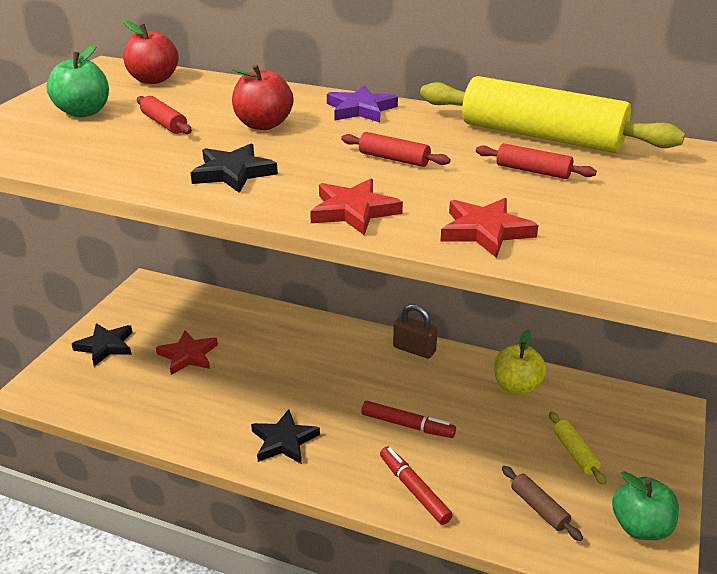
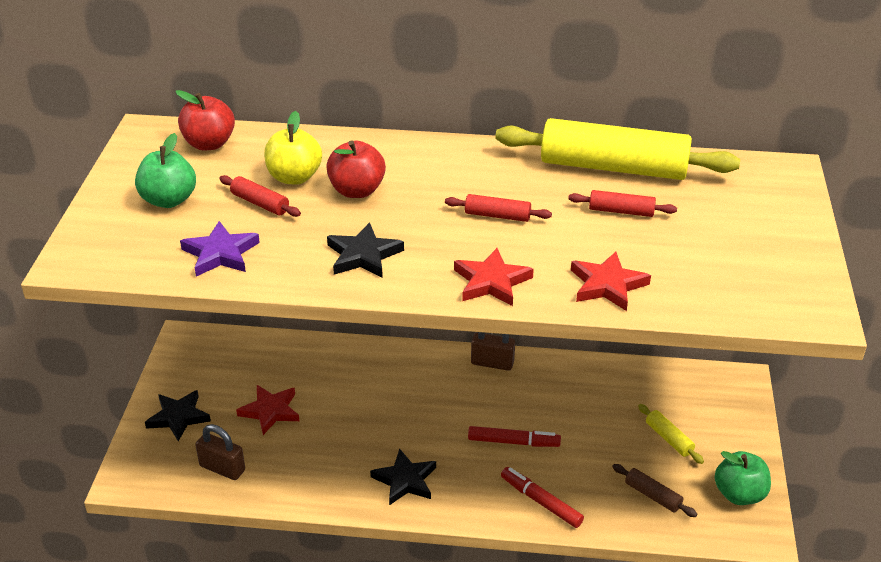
camera: 15 degrees left, 5 degrees up
purple star [327,85,398,122] -> purple star moved to [180,221,260,276]
yellow apple [494,330,547,395] -> yellow apple moved to [264,111,322,184]
none -> brown padlock [195,424,245,480]

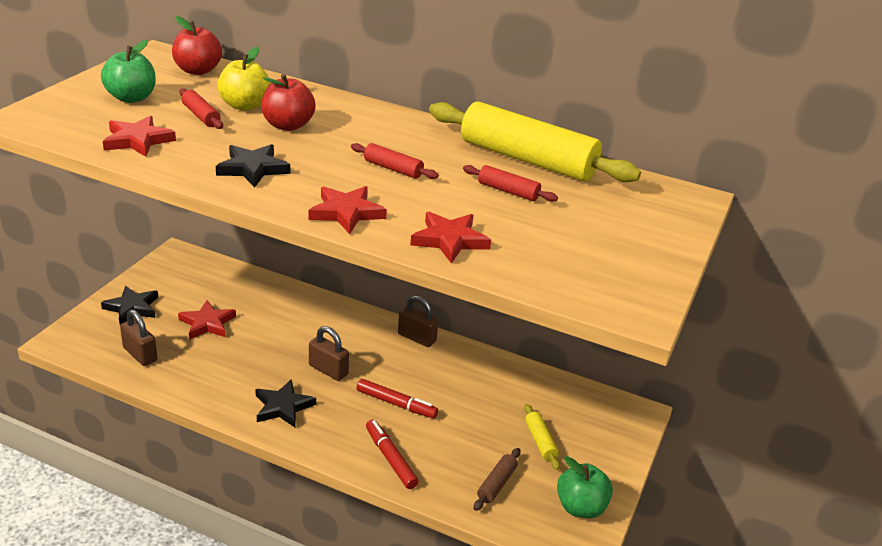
camera: 15 degrees right, 5 degrees down
purple star [180,221,260,276] -> red star [103,116,176,157]
brown rolling pin [612,464,697,517] -> brown rolling pin turned 60 degrees clockwise [474,448,520,511]
none -> brown padlock [309,326,349,381]

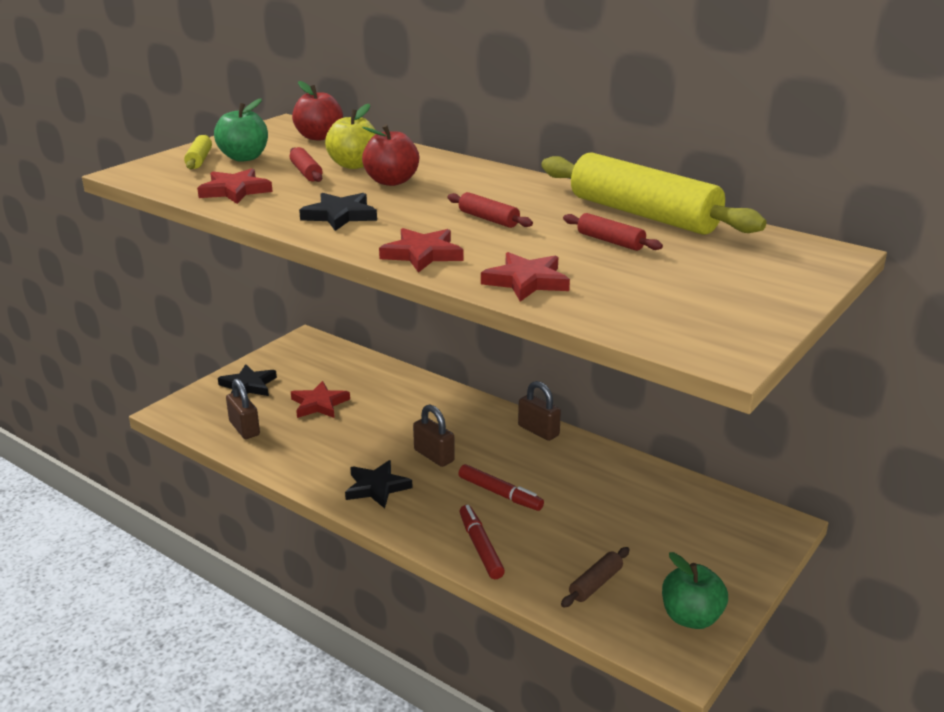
camera: 15 degrees right, 5 degrees down
yellow rolling pin [524,404,560,470] -> yellow rolling pin moved to [184,135,212,169]

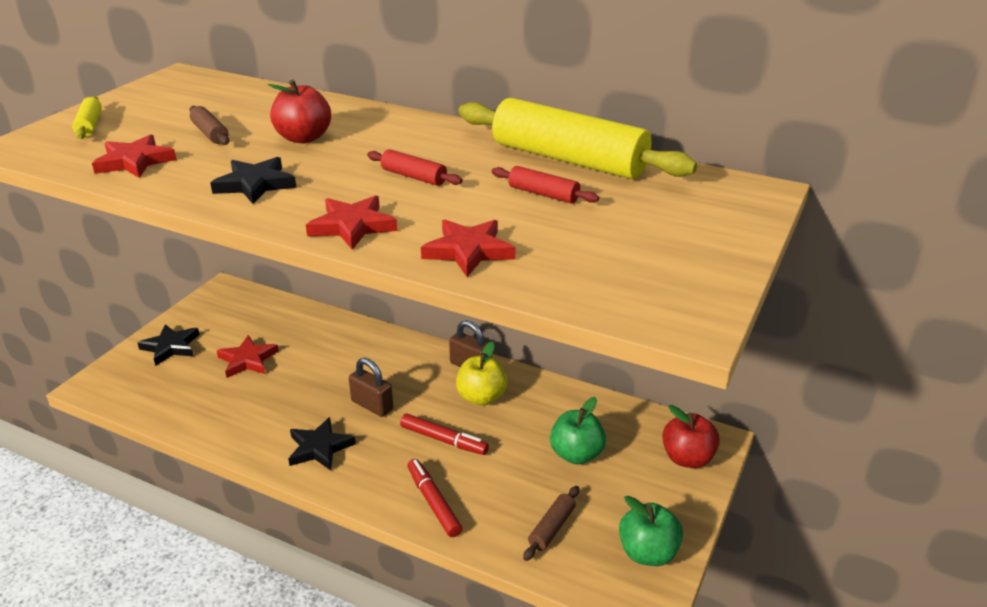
camera: 10 degrees left, 5 degrees up
green apple [214,98,268,162] -> green apple moved to [550,397,606,465]
brown padlock [226,379,260,439] -> none
red rolling pin [290,147,322,182] -> brown rolling pin [189,106,230,145]
red apple [292,81,343,140] -> red apple moved to [662,405,720,468]
yellow apple [325,104,375,169] -> yellow apple moved to [456,341,508,406]

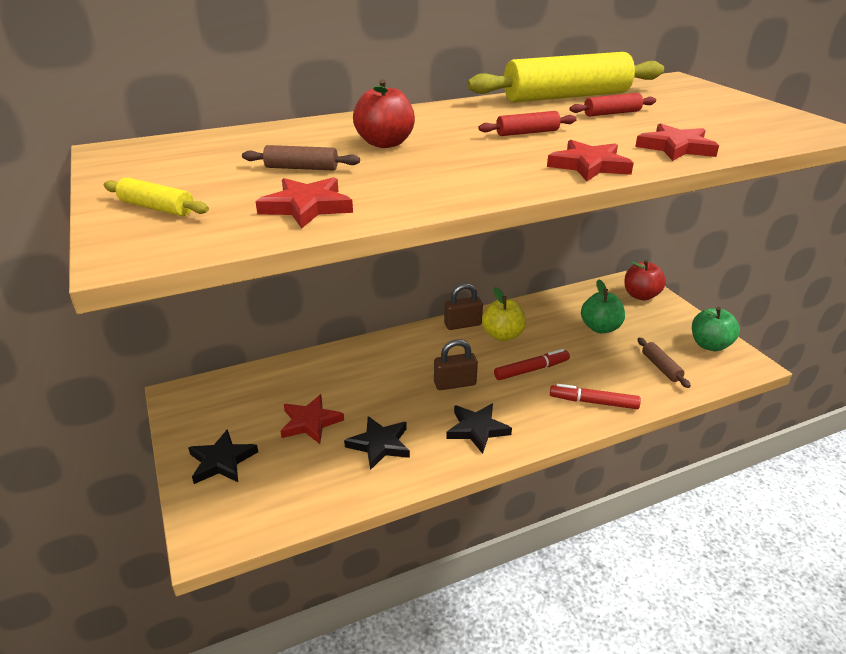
camera: 50 degrees left, 0 degrees up
black star [210,157,297,204] -> black star moved to [344,416,410,470]

